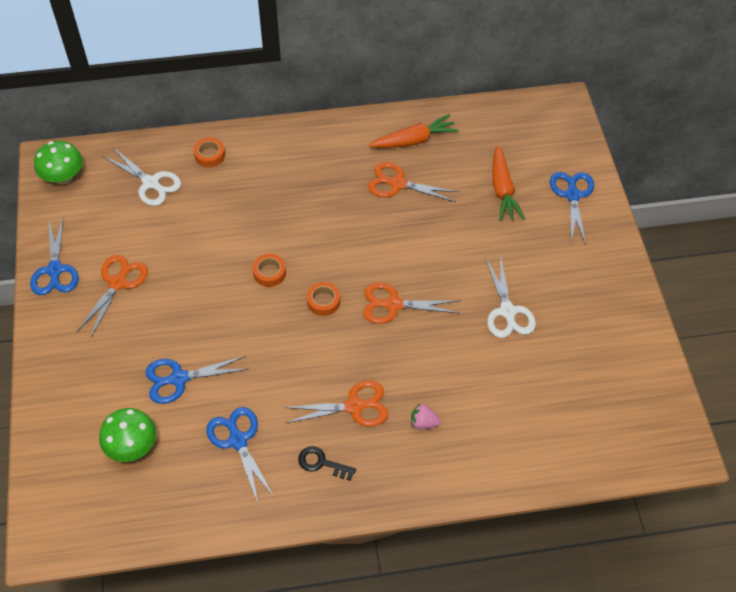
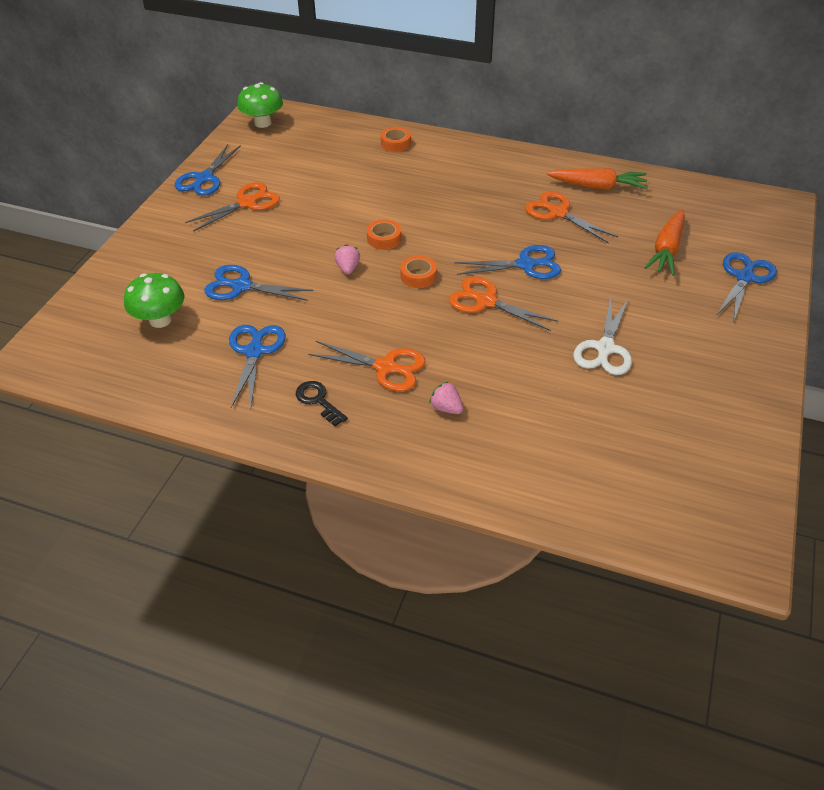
camera: 30 degrees right, 10 degrees down
white scissors [103,147,181,206] -> none
none -> pink strawberry [335,244,360,274]
none -> blue scissors [454,245,561,279]

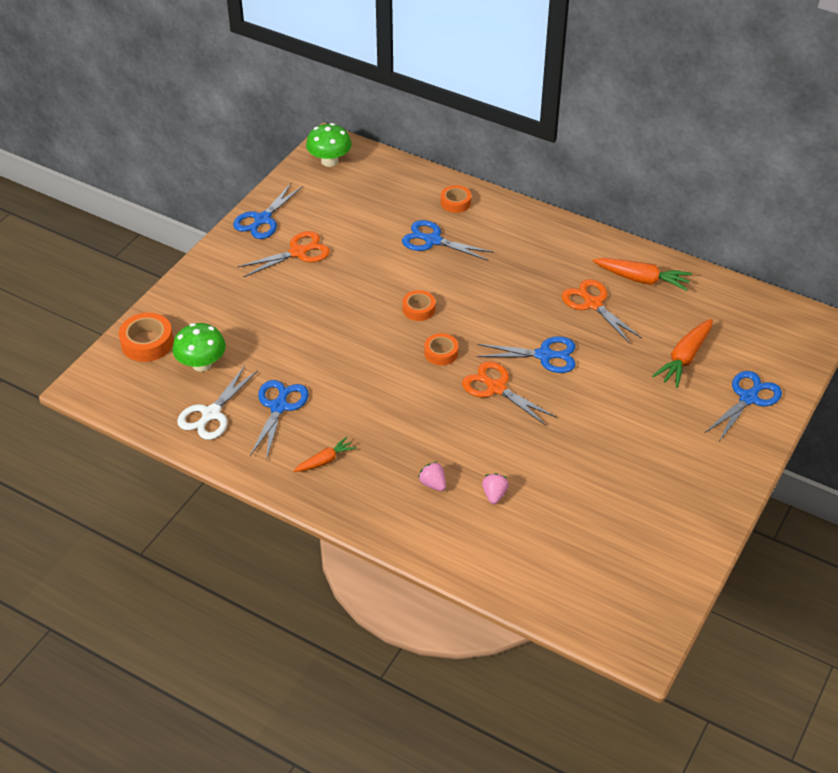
camera: 10 degrees right, 0 degrees up
blue scissors [204,265,314,301] -> blue scissors moved to [402,220,494,261]
black key [296,381,348,426] -> orange carrot [293,437,356,472]
orange scissors [308,341,426,392] -> none
pink strawberry [335,244,360,274] -> pink strawberry moved to [482,473,509,504]
white scissors [573,296,632,375] -> white scissors moved to [177,365,258,440]
none -> orange tape [119,313,174,362]

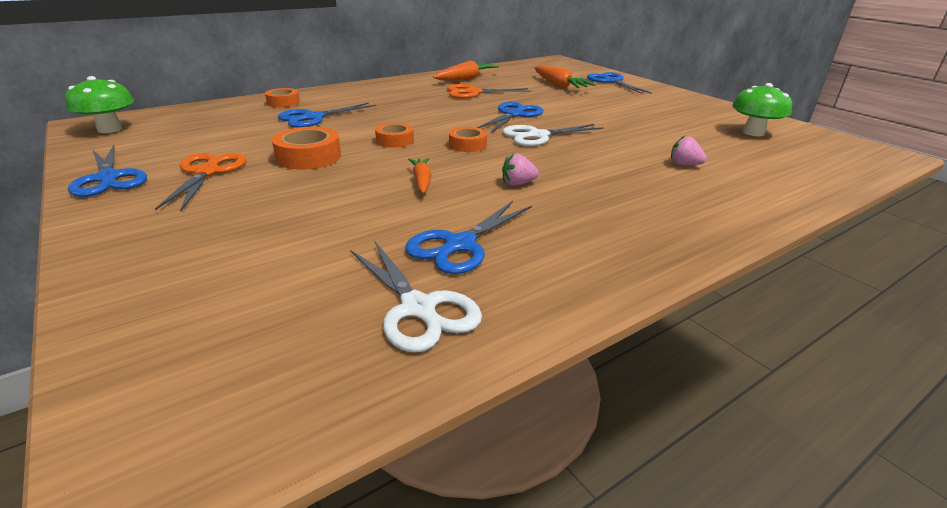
camera: 65 degrees left, 15 degrees down
orange tape [119,313,174,362] -> orange tape moved to [272,127,341,170]
green mushroom [173,323,226,372] -> green mushroom moved to [732,83,792,136]
blue scissors [250,380,309,460] -> blue scissors turned 90 degrees counterclockwise [405,201,532,274]
orange carrot [293,437,356,472] -> orange carrot moved to [408,158,432,193]
pink strawberry [418,461,446,491] -> pink strawberry moved to [502,153,539,186]
orange scissors [462,361,556,426] -> white scissors [503,124,604,146]

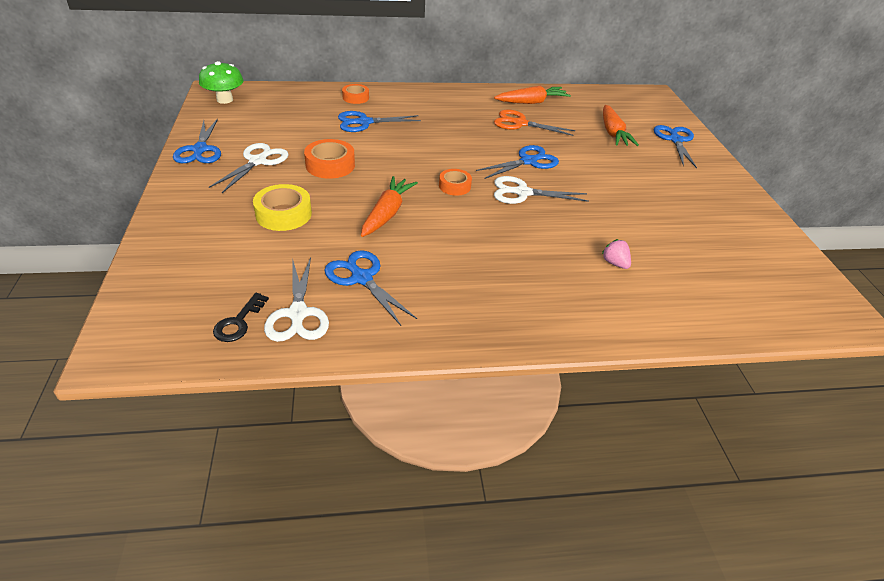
camera: 25 degrees right, 10 degrees up
orange scissors [155,153,247,212] -> white scissors [209,143,289,193]
orange tape [375,123,414,148] -> none
blue scissors [405,201,532,274] -> blue scissors turned 75 degrees clockwise [324,250,417,326]
orange carrot [408,158,432,193] -> orange carrot [361,176,418,237], size x1.65
pink strawberry [502,153,539,186] -> none
green mushroom [732,83,792,136] -> none
none -> black key [213,293,269,342]
none -> yellow tape [253,184,312,231]

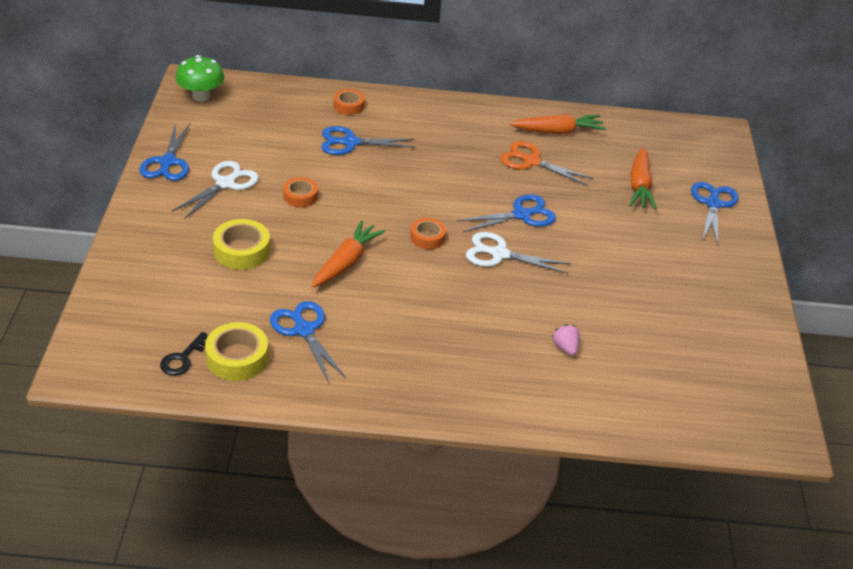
camera: 10 degrees right, 0 degrees up
white scissors [264,257,329,342] -> yellow tape [205,322,269,381]
orange tape [304,139,355,179] -> orange tape [283,177,318,207], size x0.65

